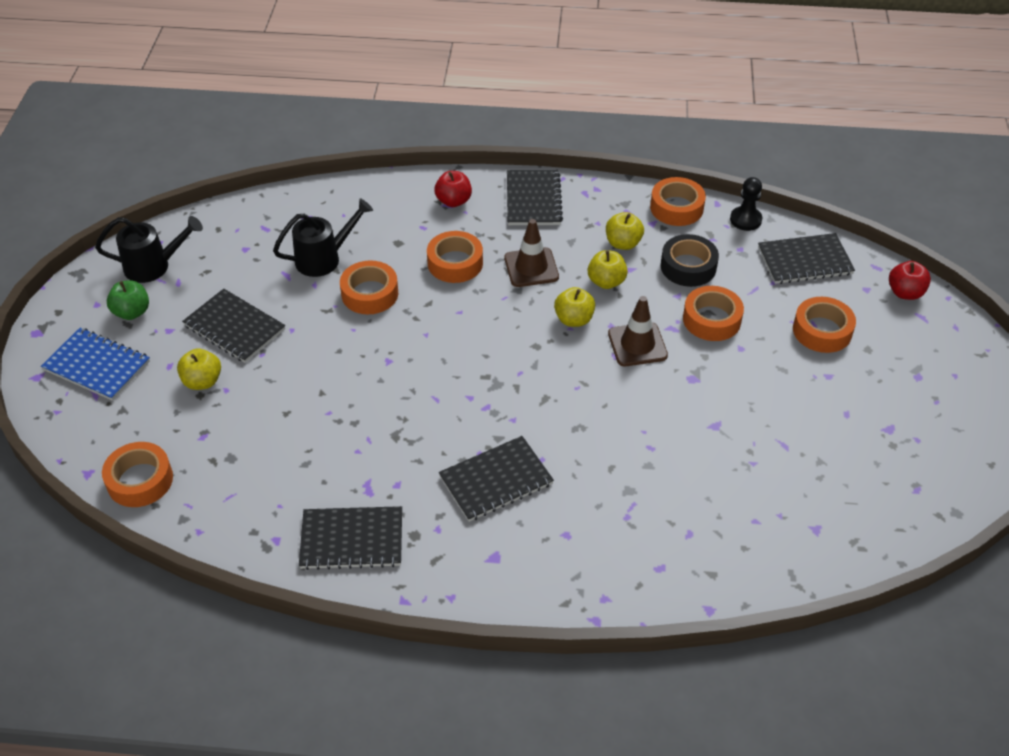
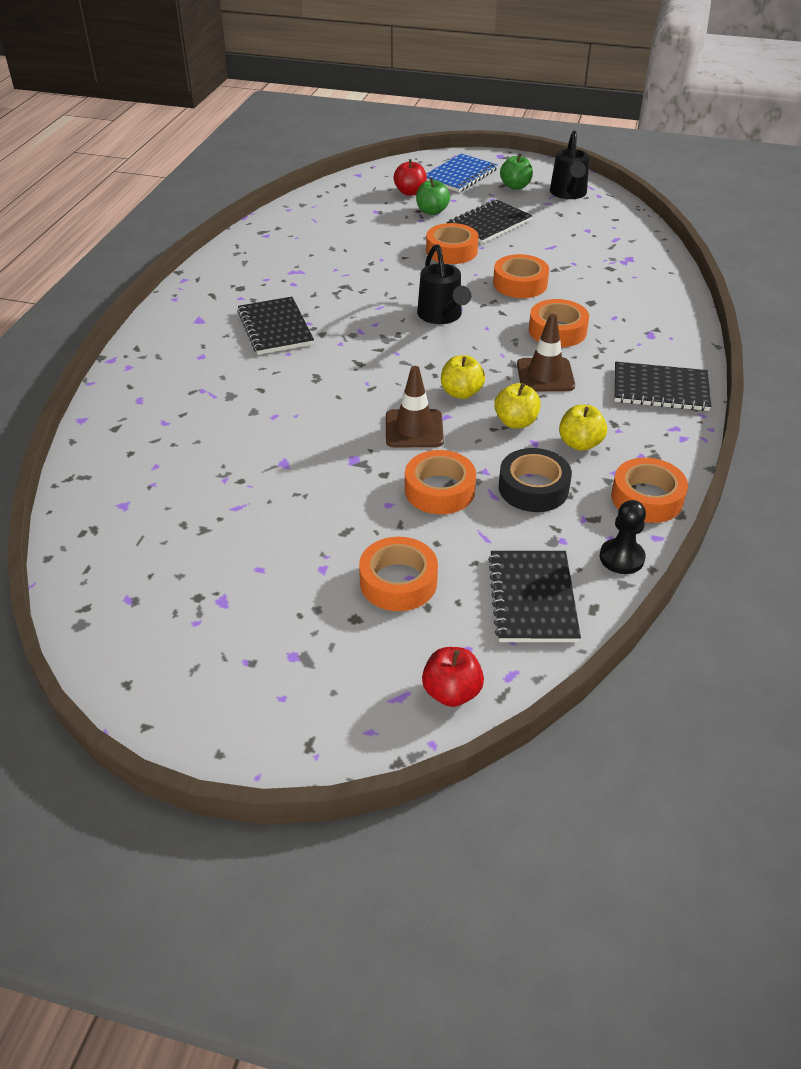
camera: 100 degrees right, 5 degrees down
orange tape [102,442,173,507] -> orange tape moved to [426,223,479,264]
yellow apple [177,348,221,390] -> green apple [416,178,450,215]
black watering can [273,198,373,277] -> black watering can moved to [417,244,471,324]
black notebook [299,506,402,570] -> none
red apple [434,171,472,207] -> red apple moved to [394,159,427,196]

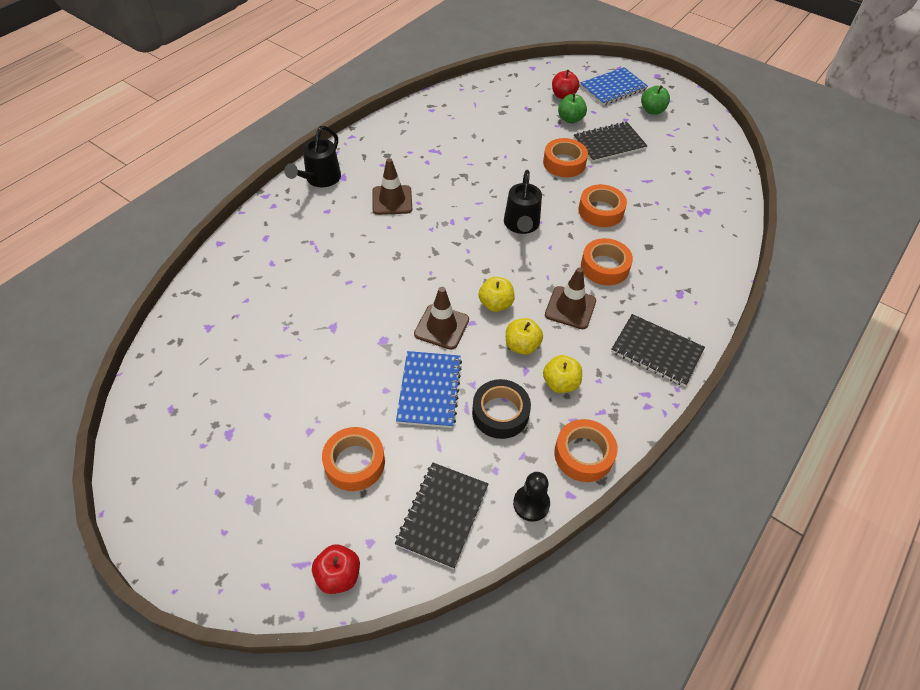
camera: 20 degrees right, 10 degrees up
black notebook [237,297,314,355] -> brown traffic cone [372,158,412,215]
orange tape [405,450,476,514] -> blue notebook [396,351,462,428]
black watering can [550,131,590,199] -> black watering can moved to [285,126,341,187]

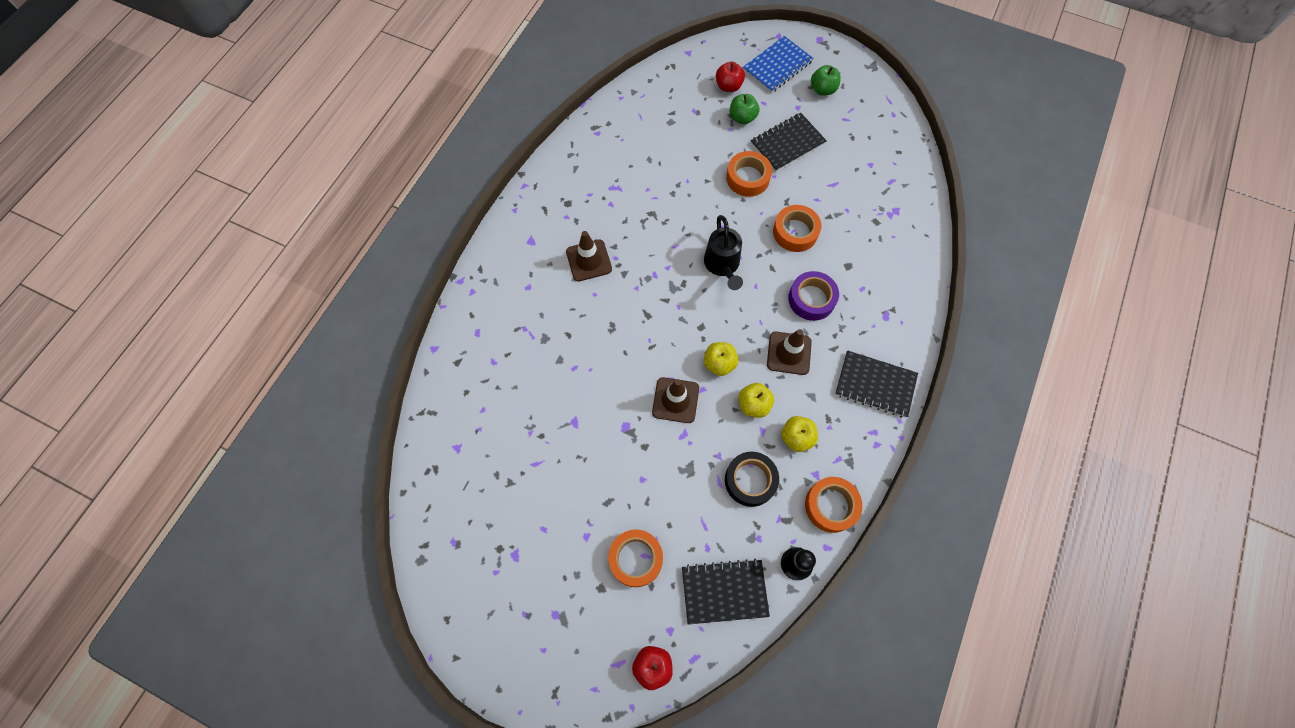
camera: 10 degrees left, 15 degrees up
black watering can [285,126,341,187] -> none
black notebook [395,463,488,569] -> black notebook turned 75 degrees clockwise [682,558,770,625]
blue notebook [396,351,462,428] -> none
orange tape [581,238,633,285] -> purple tape [788,271,839,321]

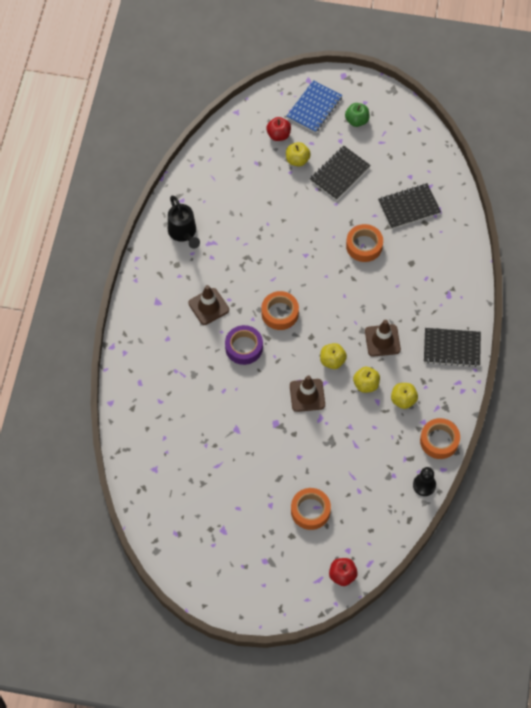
camera: 15 degrees left, 5 degrees down
black notebook [682,558,770,625] -> black notebook moved to [378,183,441,229]
black watering can [704,215,743,290] -> black watering can moved to [168,196,200,249]
black tape [725,452,779,507] -> none
orange tape [726,151,772,197] -> orange tape moved to [261,291,299,330]
green apple [730,94,760,125] -> yellow apple [286,142,311,167]
purple tape [788,271,839,321] -> purple tape moved to [225,325,263,365]

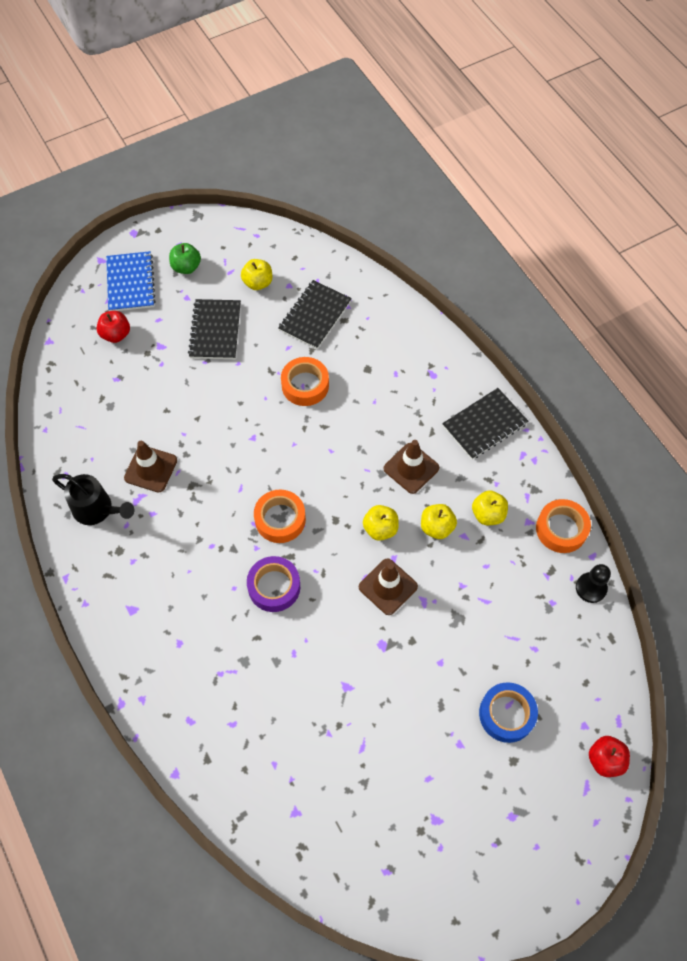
camera: 40 degrees left, 0 degrees up
brown traffic cone [188,285,229,325] -> brown traffic cone moved to [124,441,177,492]
yellow apple [286,142,311,167] -> yellow apple moved to [241,259,272,290]
orange tape [291,488,331,530] -> blue tape [479,682,538,743]

